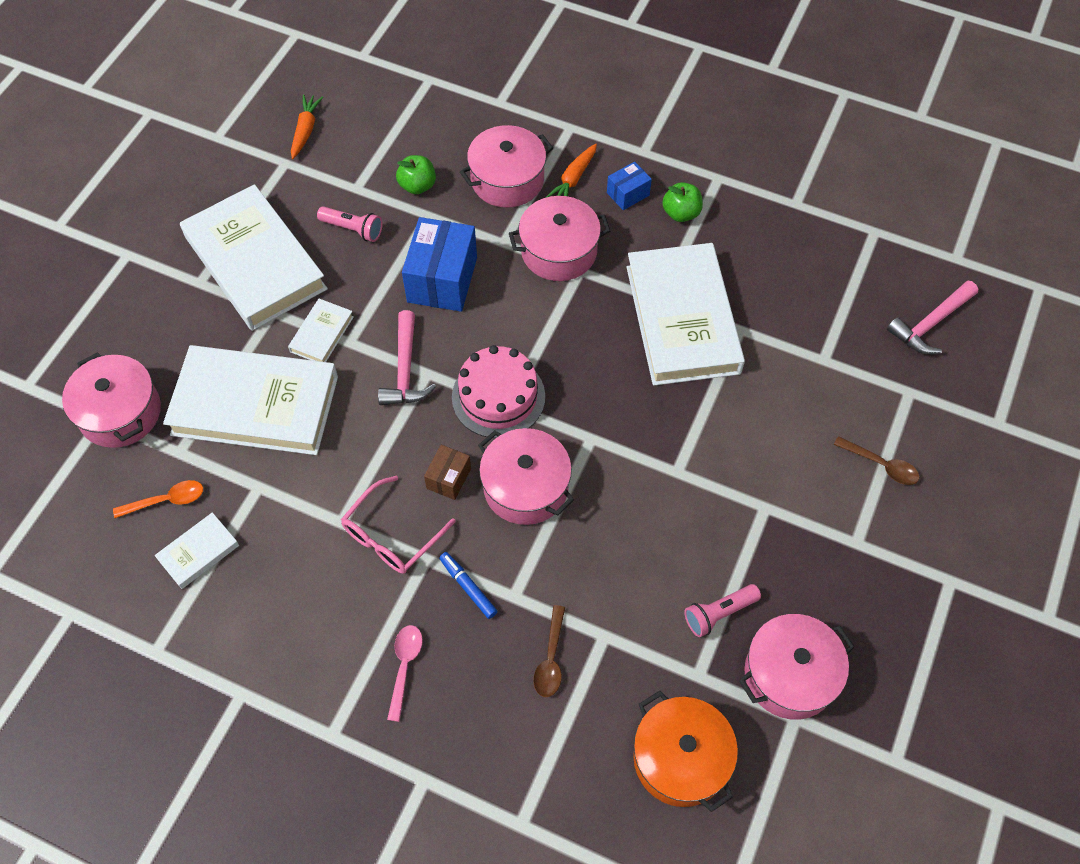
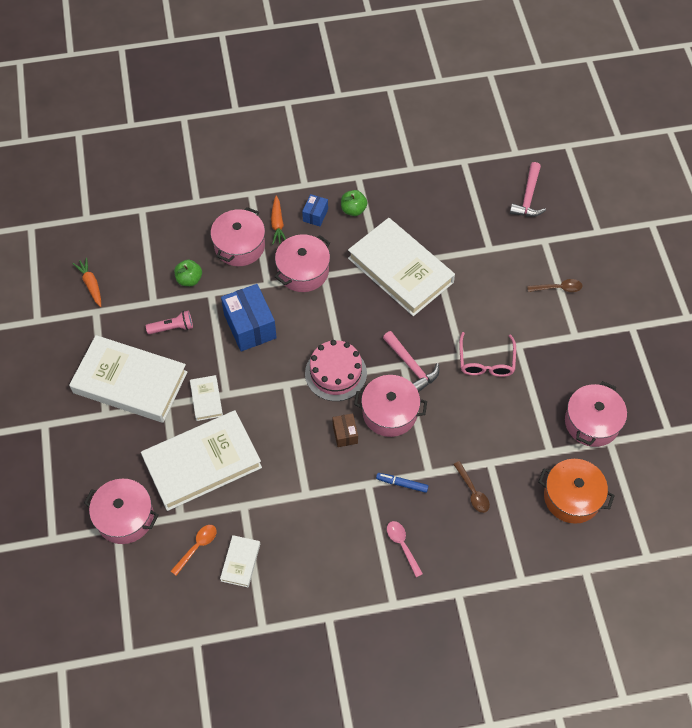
camera: 35 degrees left, 0 degrees up
pink glasses [341,476,456,574] -> pink glasses moved to [459,332,516,377]
pink hammer [378,310,436,405] -> pink hammer moved to [383,331,439,392]
pink flashlight [684,584,761,637] -> none

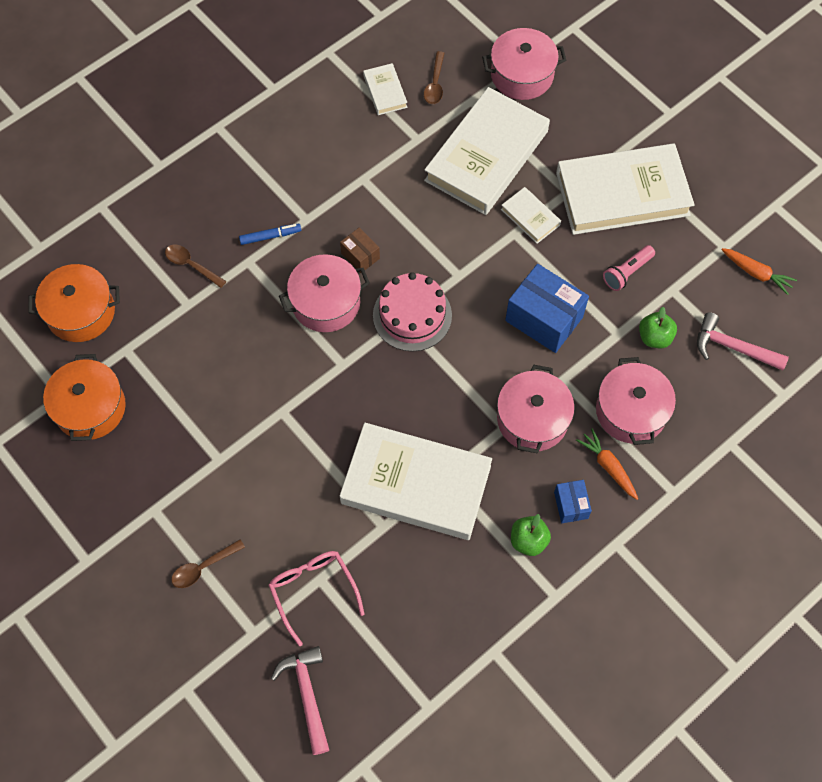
camera: 150 degrees right, 5 degrees up
orange spoon [171,525,217,576] -> brown spoon [424,51,445,104]
pink hammer [383,331,439,392] -> pink hammer moved to [697,312,789,371]
pink spoon [387,521,423,577] -> none
pink glasses [459,332,516,377] -> pink glasses moved to [268,551,364,647]
pink pot [565,381,627,447] -> orange pot [43,354,126,441]

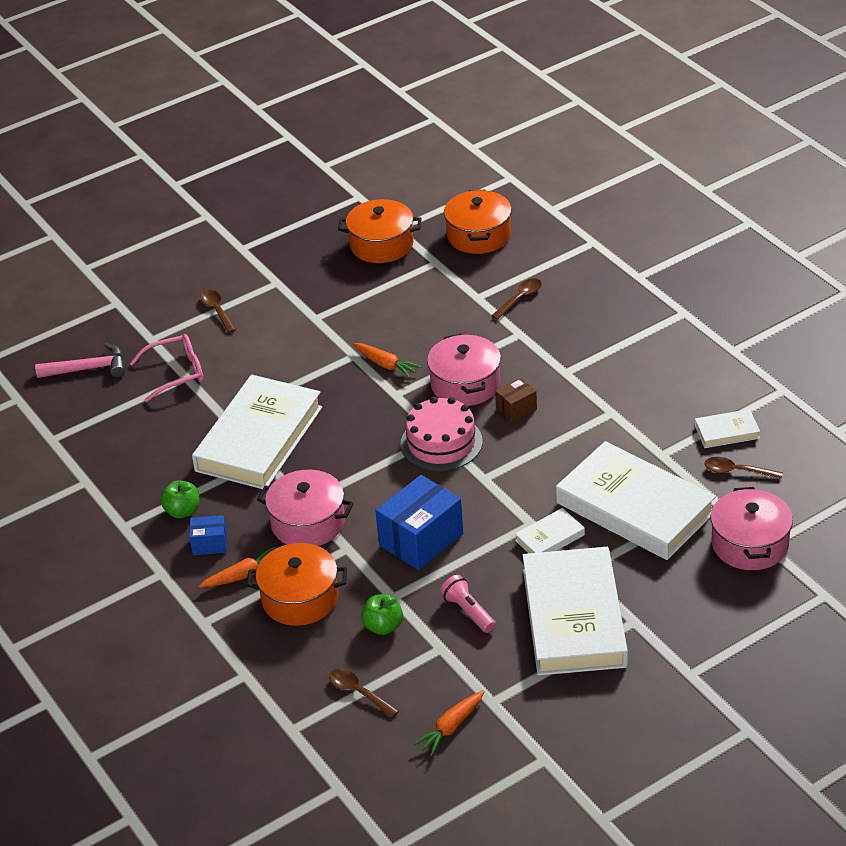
camera: 100 degrees right, 25 degrees down
blue marker [239,224,301,245] -> none
pink pot [596,357,676,445] -> orange pot [246,543,347,626]
pink hammer [697,312,789,371] -> brown spoon [329,669,399,718]
none -> orange carrot [353,343,421,378]

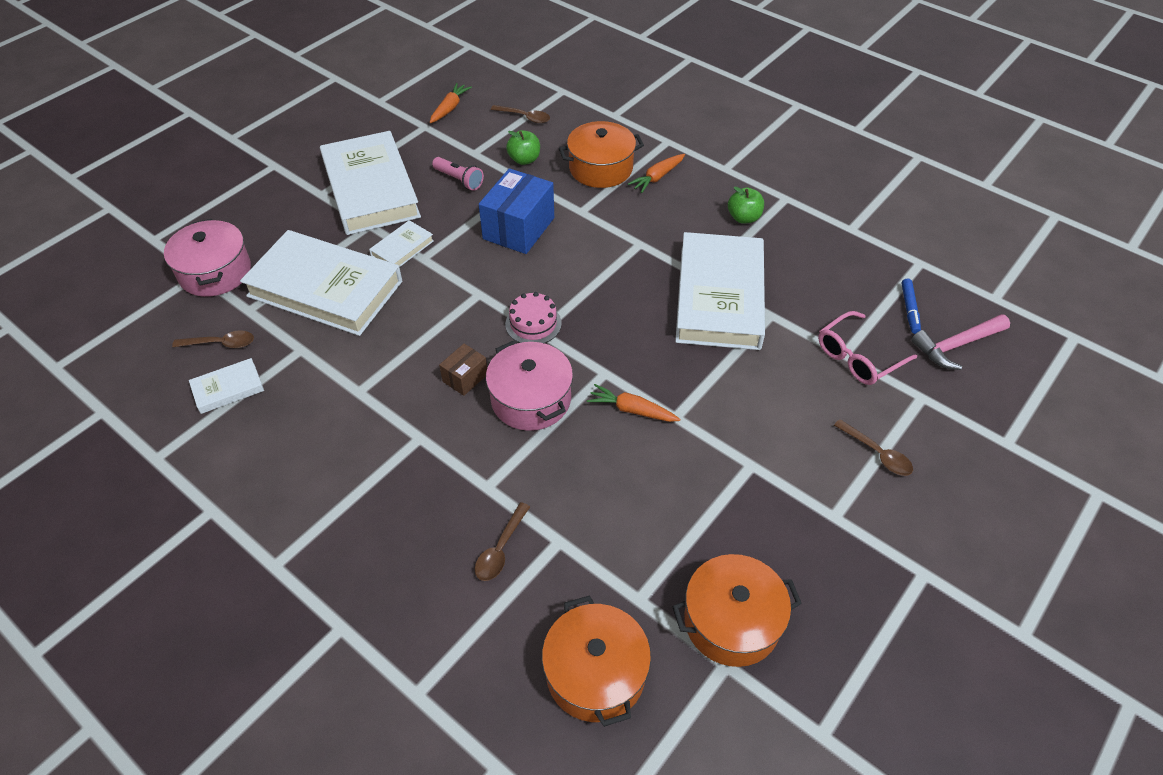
camera: 160 degrees right, 10 degrees up
blue box [189,515,227,555] -> none
pink pot [257,470,354,546] -> none
pink cake [401,397,482,471] -> pink cake [505,292,562,343], size x0.65
none -> blue marker [901,279,921,334]

